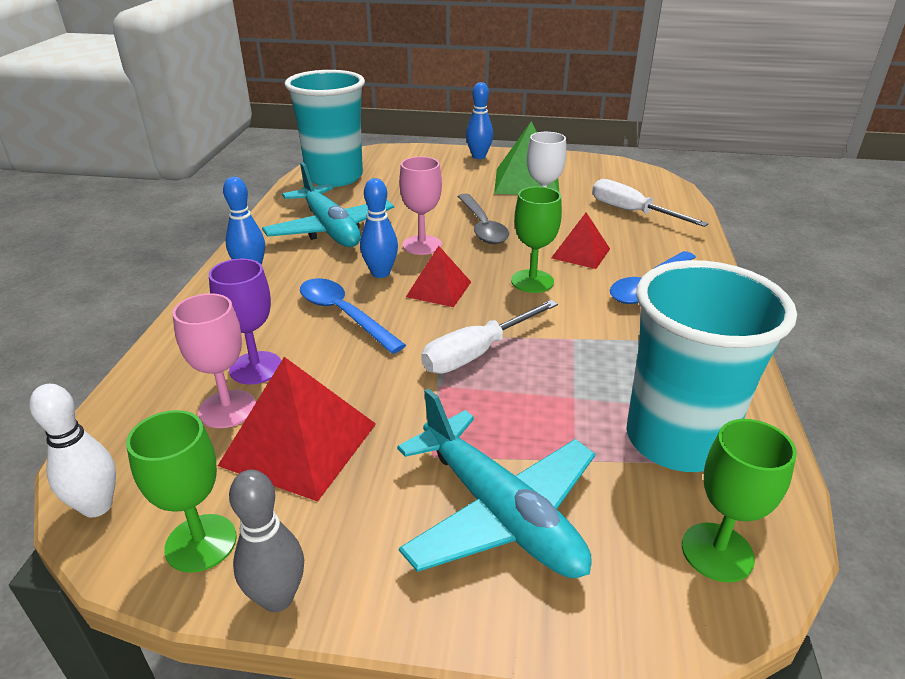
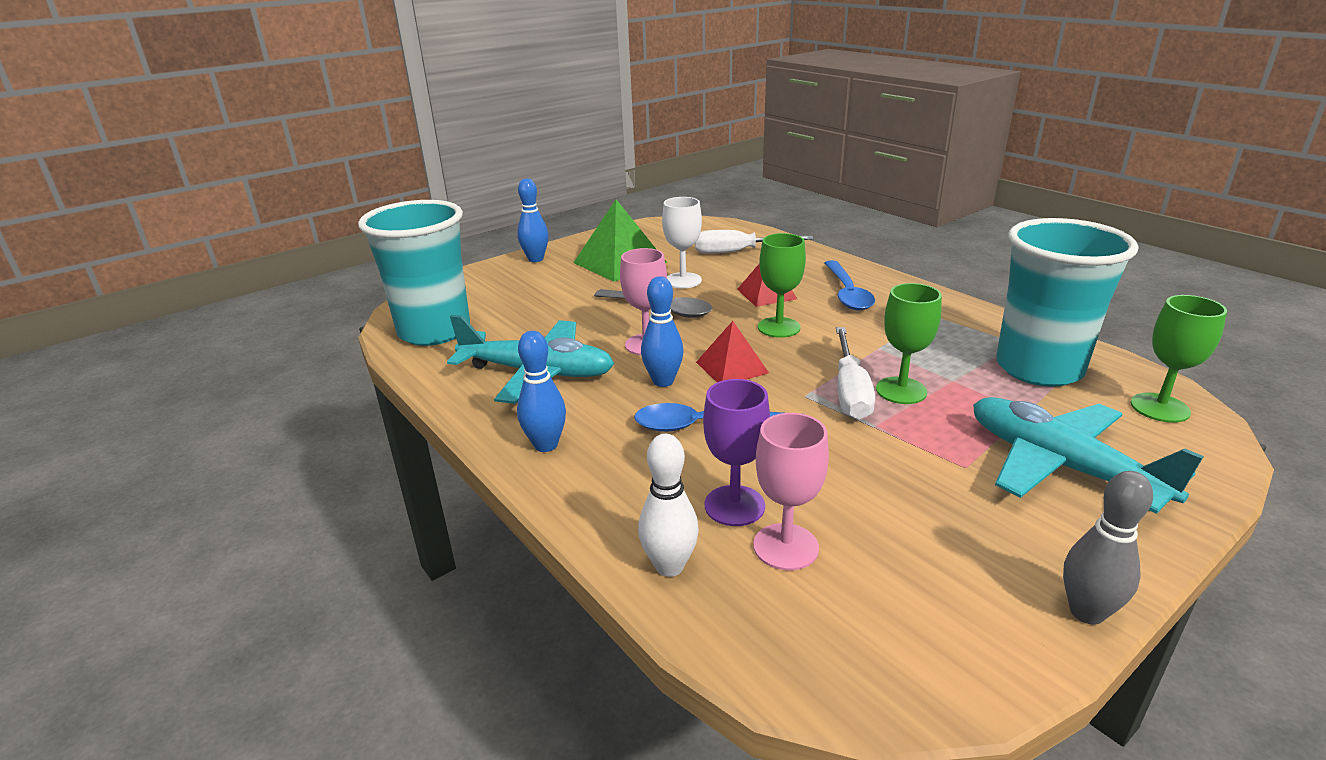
camera: 45 degrees left, 5 degrees down
white bowling pin [29,384,116,518] -> white bowling pin moved to [638,434,699,577]
green goblet [126,410,237,573] -> green goblet moved to [876,283,942,404]
red pyramid [218,357,376,502] -> none
turquoise plane [397,388,595,578] -> turquoise plane turned 135 degrees counterclockwise [973,397,1204,514]

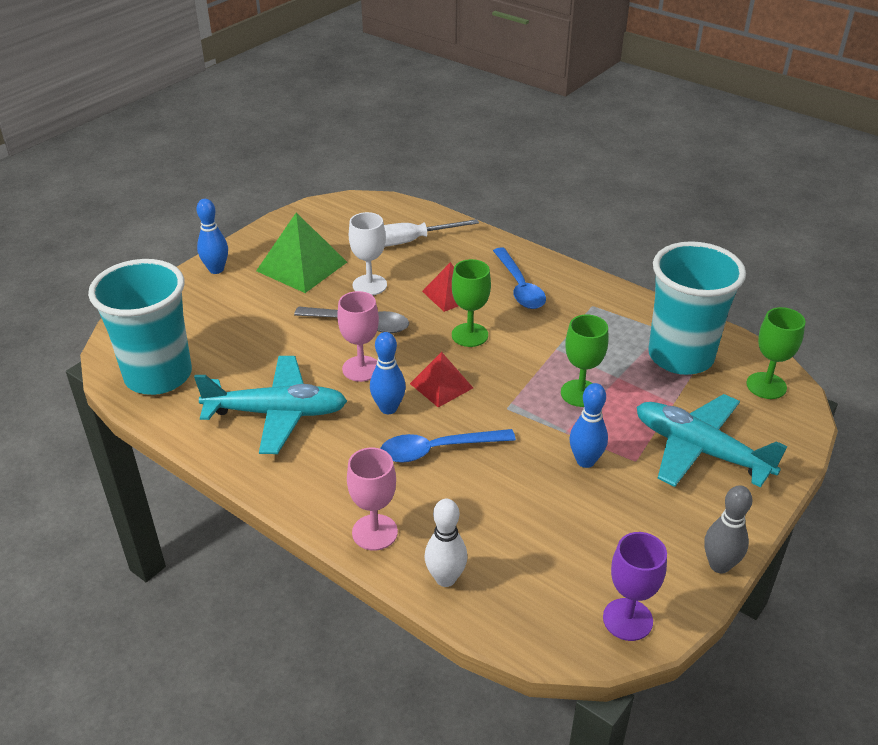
camera: 15 degrees left, 10 degrees up
blue bowling pin [517,331,566,452] -> blue bowling pin moved to [569,383,608,468]
purple goblet [703,379,770,526] -> purple goblet moved to [603,532,667,641]
pink goblet [753,413,829,570] -> pink goblet moved to [347,447,398,550]
white screwdriver [836,327,875,420] -> none

